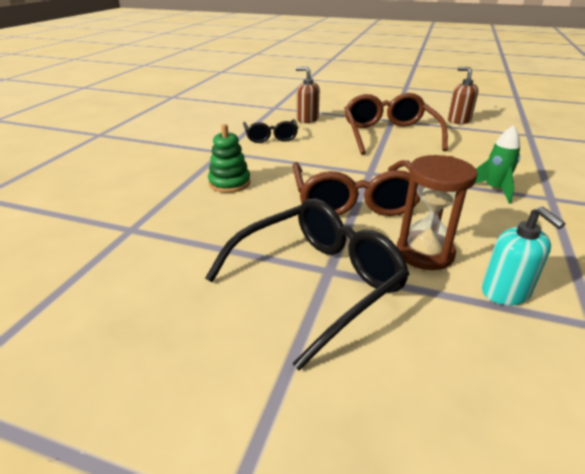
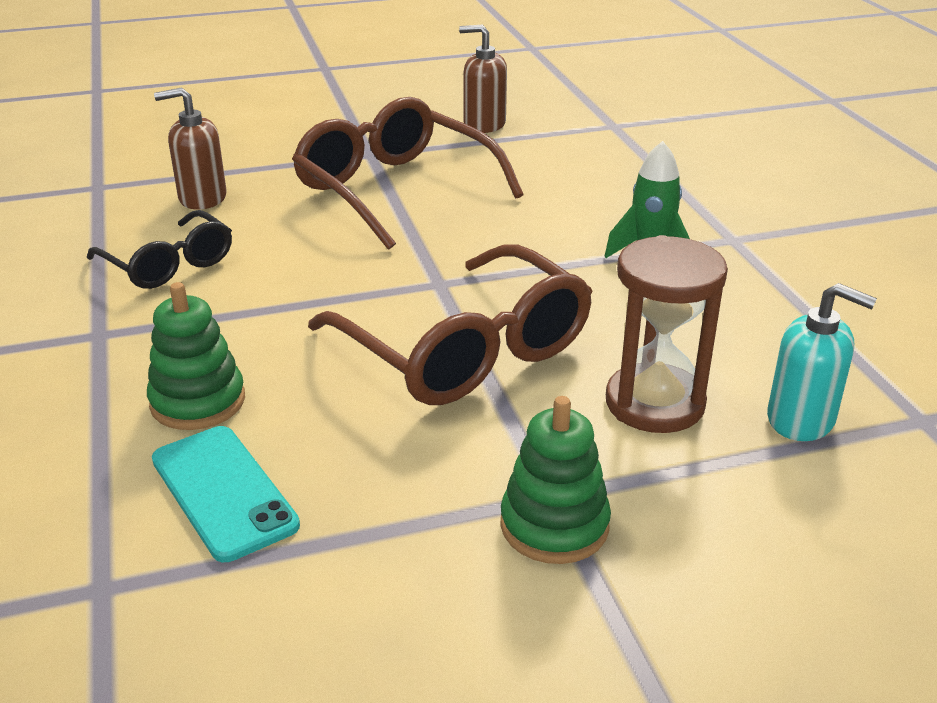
camera: 35 degrees left, 0 degrees up
black glasses [205,199,410,370] -> green stacking toy [500,396,611,564]
none -> turquoise phone [152,426,300,562]

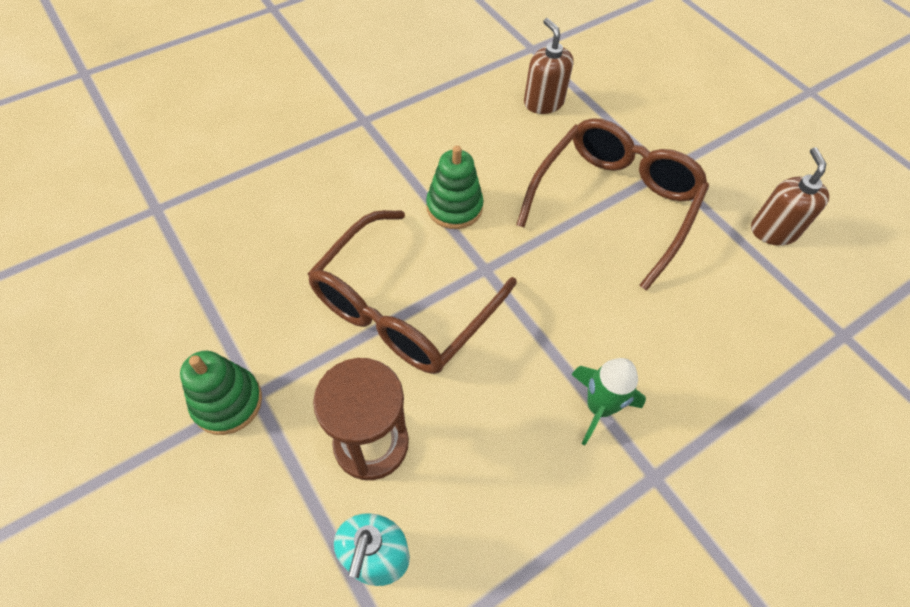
camera: 70 degrees right, 25 degrees up
black glasses [87,210,232,289] -> none
green stacking toy [147,282,245,430] -> green stacking toy moved to [426,146,484,229]
turquoise phone [152,426,300,562] -> none

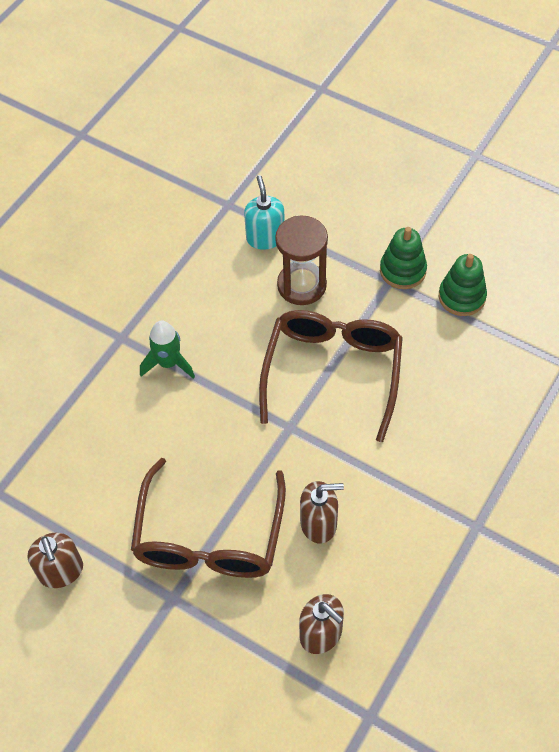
camera: 160 degrees right, 0 degrees up
green stacking toy [426,146,484,229] -> green stacking toy moved to [439,254,487,316]
none -> brown soap dispenser [300,481,344,543]

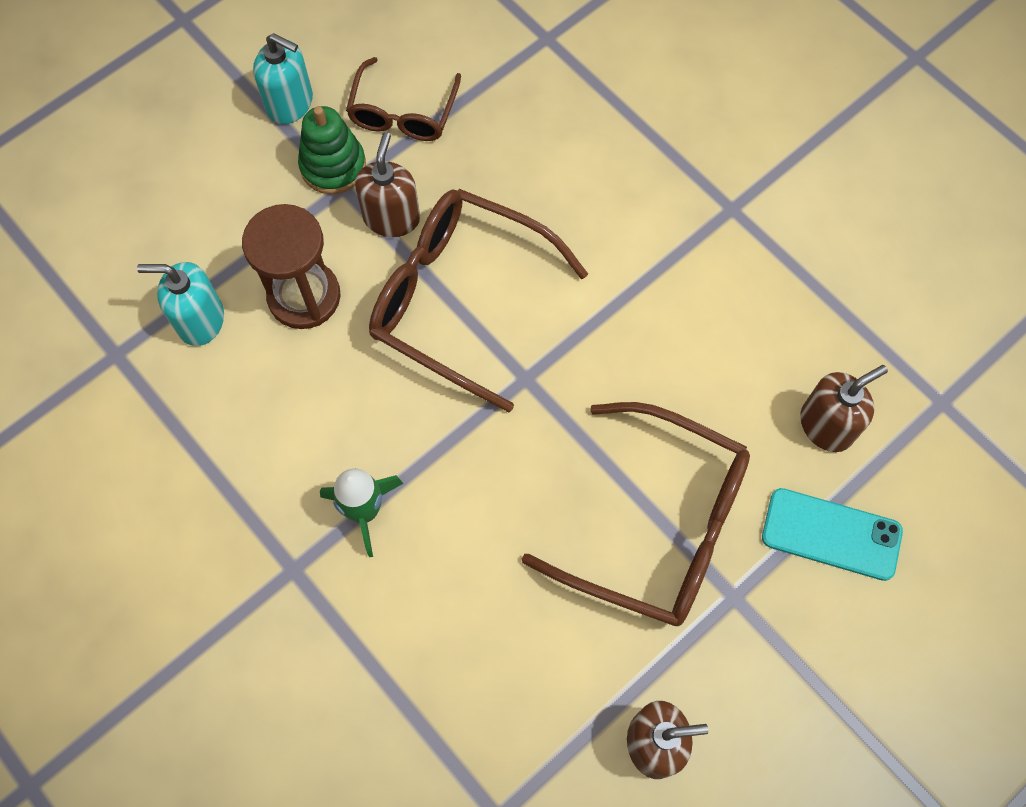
camera: 75 degrees left, 10 degrees up
brown soap dispenser [300,481,344,543] -> brown soap dispenser moved to [355,132,420,237]
green stacking toy [439,254,487,316] -> brown glasses [346,57,461,141]
none -> turquoise soap dispenser [253,33,313,124]
none -> turquoise phone [762,488,903,581]

